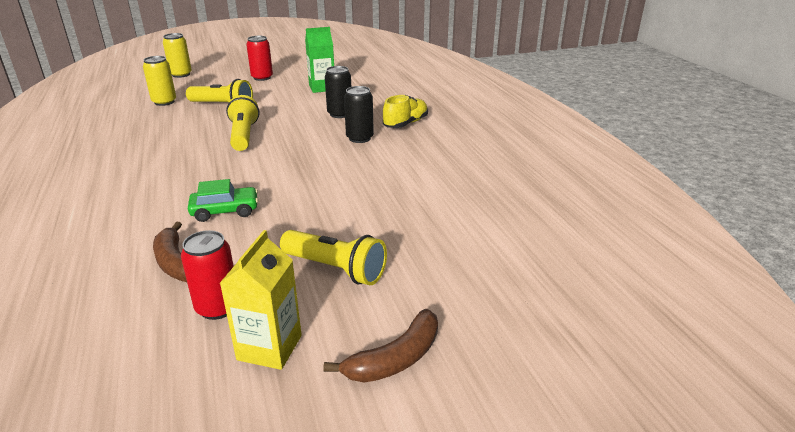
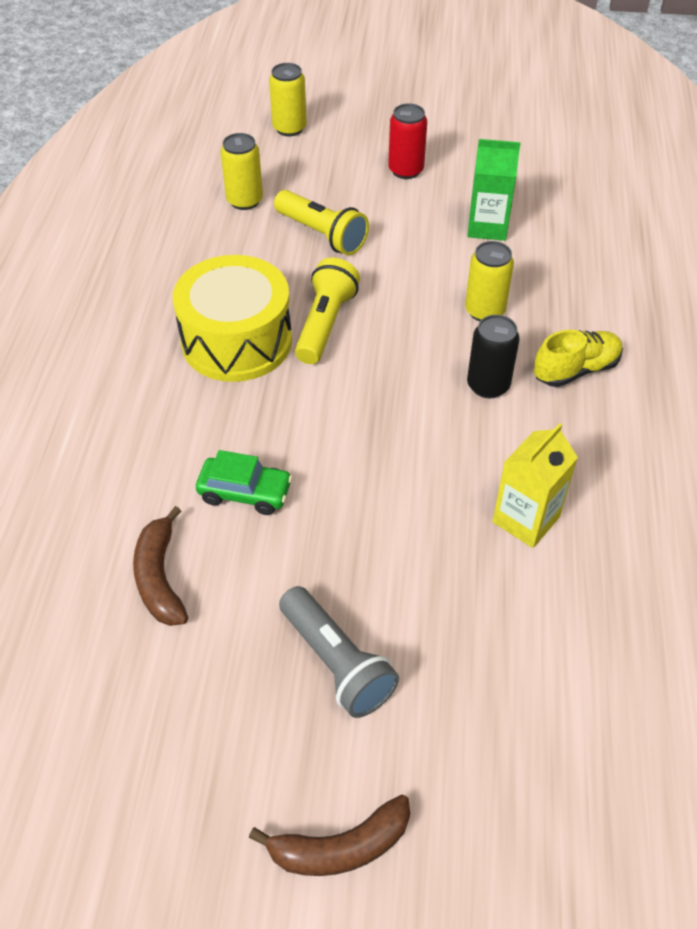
camera: 25 degrees right, 20 degrees up
red can [181,230,234,320] -> none
yellow carton [220,230,302,370] -> yellow carton moved to [492,423,578,548]
yellow flashlight [280,230,387,285] -> grey flashlight [279,586,399,718]
black can [325,66,351,118] -> yellow can [465,241,514,321]
none -> yellow drum [173,255,292,382]

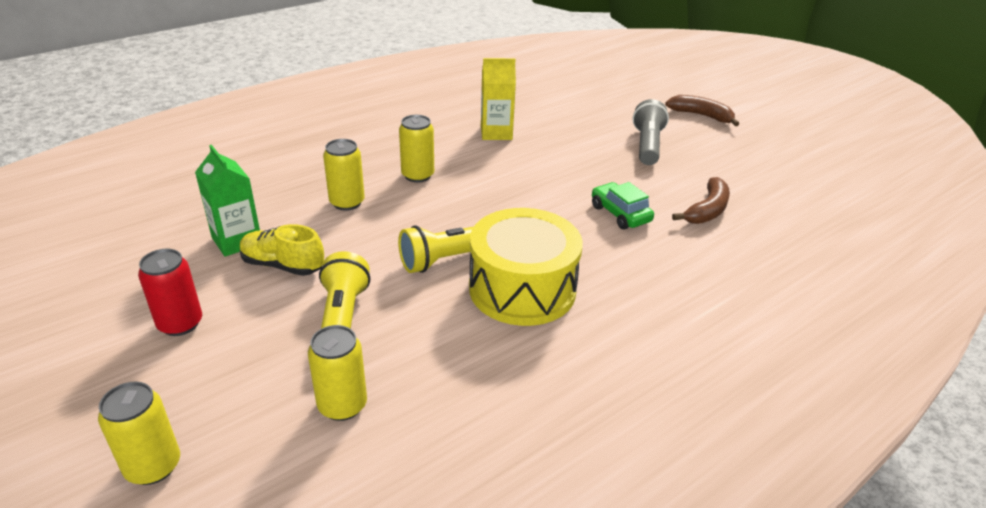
camera: 135 degrees left, 15 degrees down
black can [467,315,520,398] -> yellow can [399,115,434,183]
yellow shoe [534,330,623,387] -> yellow shoe moved to [240,224,324,276]

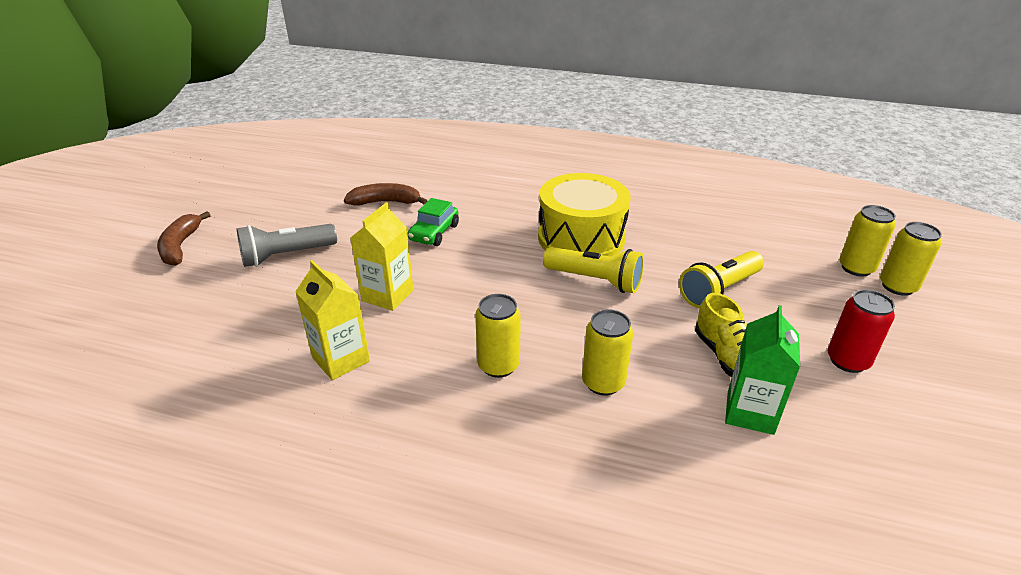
camera: 125 degrees left, 0 degrees up
yellow can [308,325,367,421] -> yellow can moved to [839,205,896,277]
none -> yellow carton [350,202,414,311]

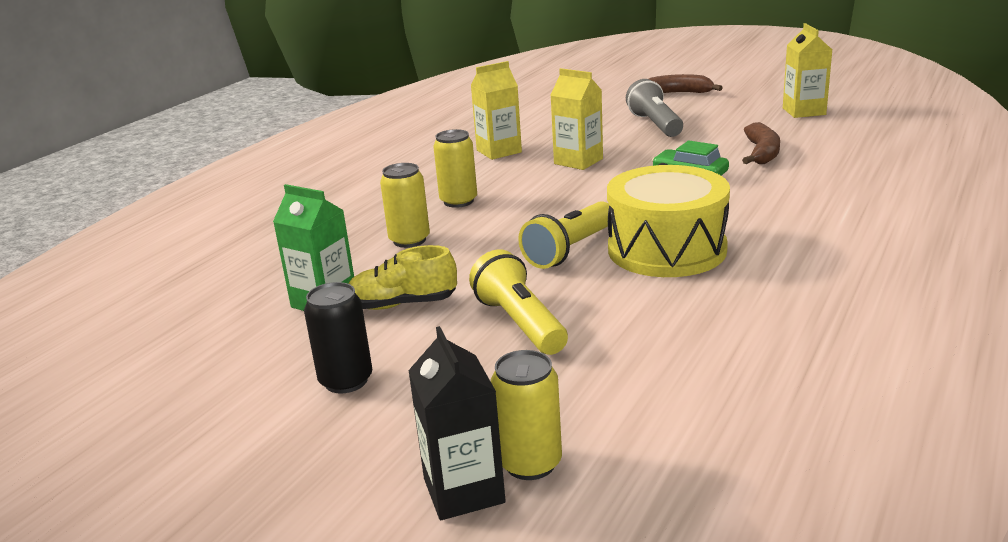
camera: 105 degrees right, 10 degrees down
red can [828,290,895,373] -> black can [304,282,372,394]
yellow can [880,222,942,296] -> black carton [408,326,506,520]
none -> yellow carton [783,23,832,118]

